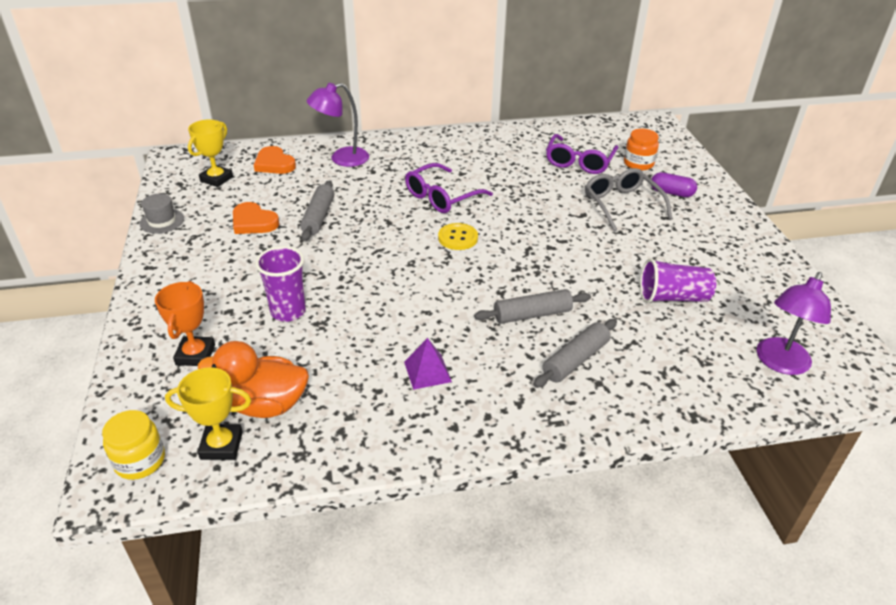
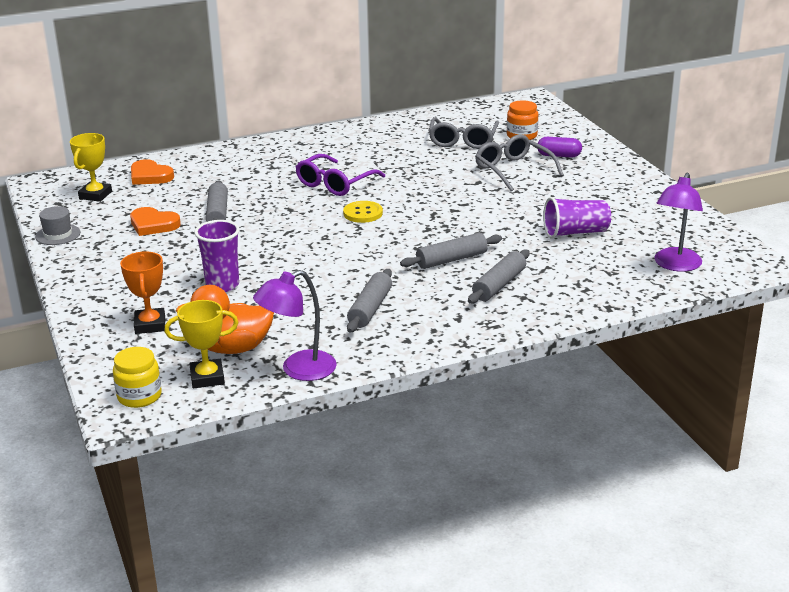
camera: 10 degrees left, 10 degrees down
purple lamp [307,83,369,167] -> purple lamp moved to [253,270,337,381]
purple pyramid [404,338,452,390] -> grey rolling pin [347,269,392,333]
purple glasses [546,134,618,174] -> grey glasses [429,117,499,149]

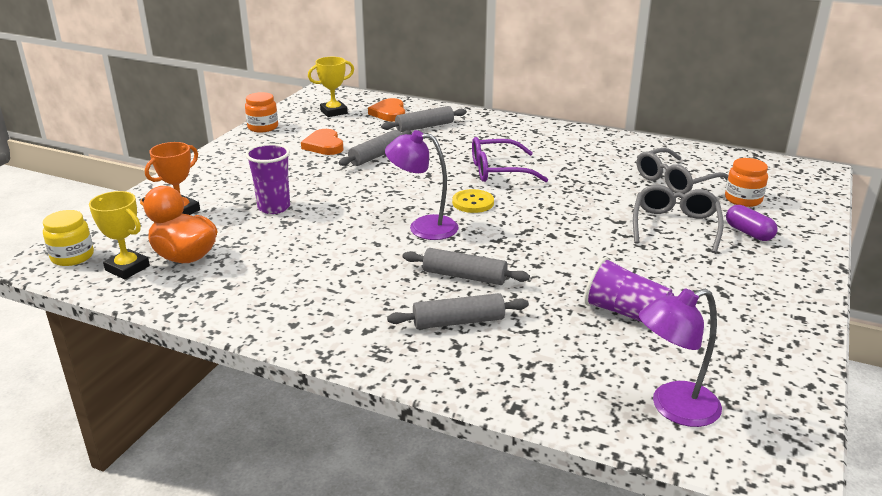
camera: 45 degrees right, 0 degrees up
grey hat [35,206,81,245] -> orange jar [245,92,278,132]
purple lamp [253,270,337,381] -> purple lamp moved to [385,130,458,240]
grey rolling pin [347,269,392,333] -> grey rolling pin moved to [381,106,467,132]

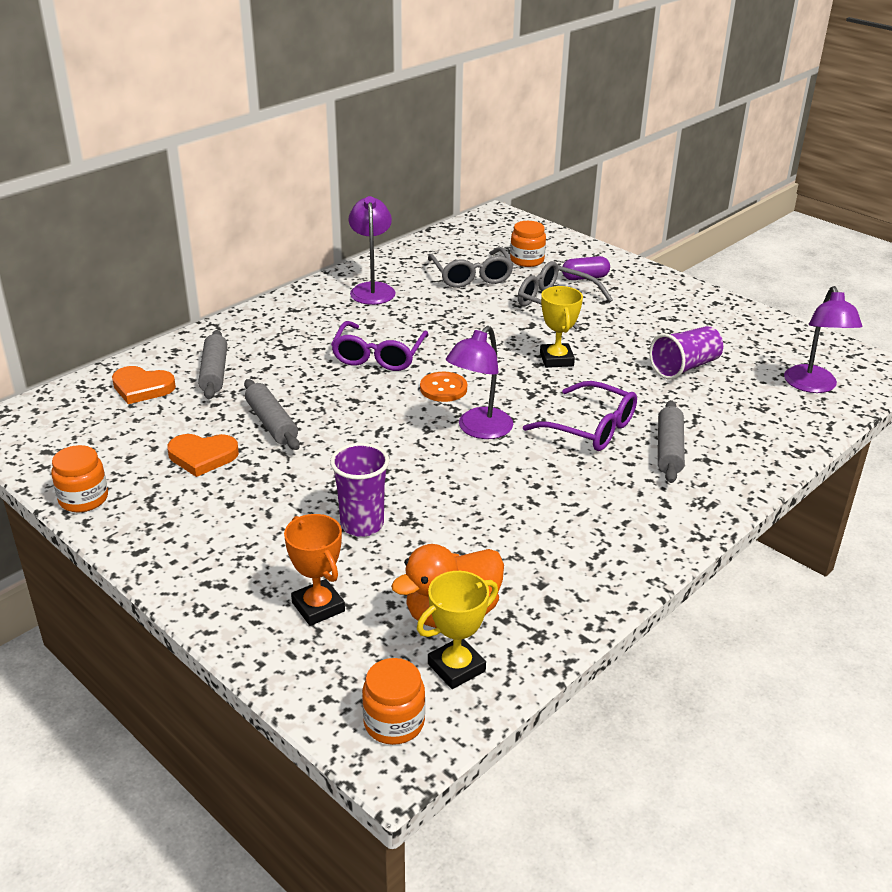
camera: 70 degrees left, 5 degrees up
yellow jar [43,210,94,266] -> orange jar [362,658,425,745]
yellow trophy [308,57,354,117] -> yellow trophy moved to [540,286,583,368]
grey rolling pin [403,248,530,285] -> purple glasses [523,381,637,451]
yellow button [452,189,494,213] -> orange button [420,372,467,402]
none -> purple lamp [348,196,396,305]

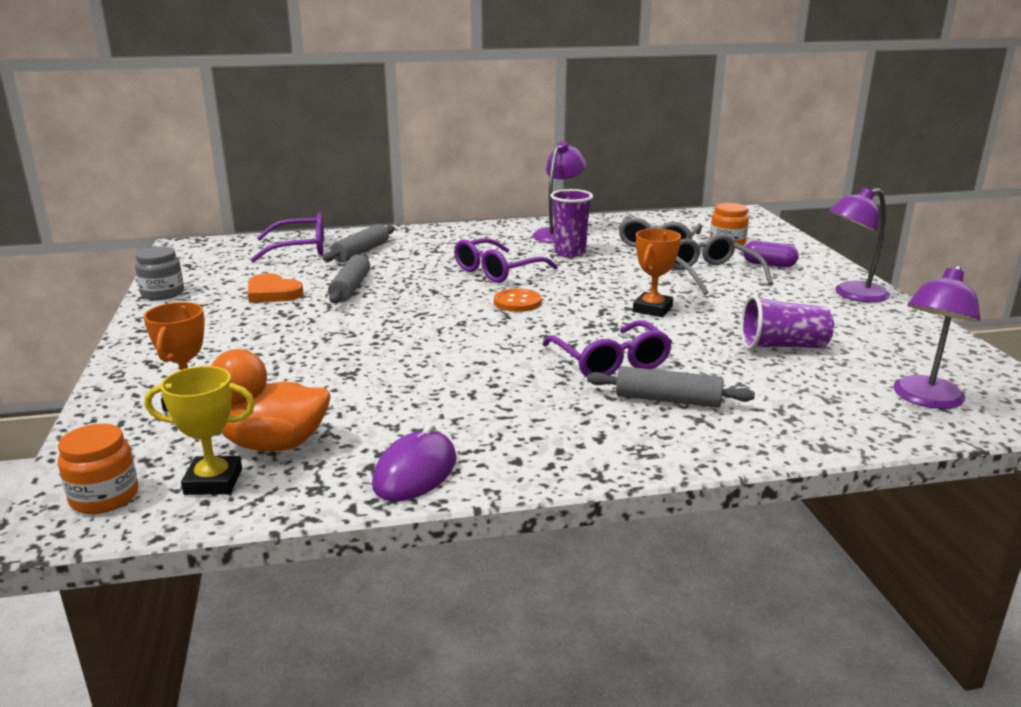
camera: 35 degrees right, 10 degrees down
orange jar [51,445,108,512] -> grey jar [135,246,184,300]
orange heart [112,366,176,404] -> purple glasses [250,212,324,262]
purple cup [330,443,389,537] -> purple cup moved to [550,189,593,257]
purple lamp [446,326,513,439] -> purple lamp moved to [829,188,890,302]
yellow trophy [540,286,583,368] -> orange trophy [633,228,681,317]
grey rolling pin [658,400,685,483] -> grey rolling pin turned 60 degrees clockwise [587,366,755,408]
none -> purple mouse [372,424,457,501]

